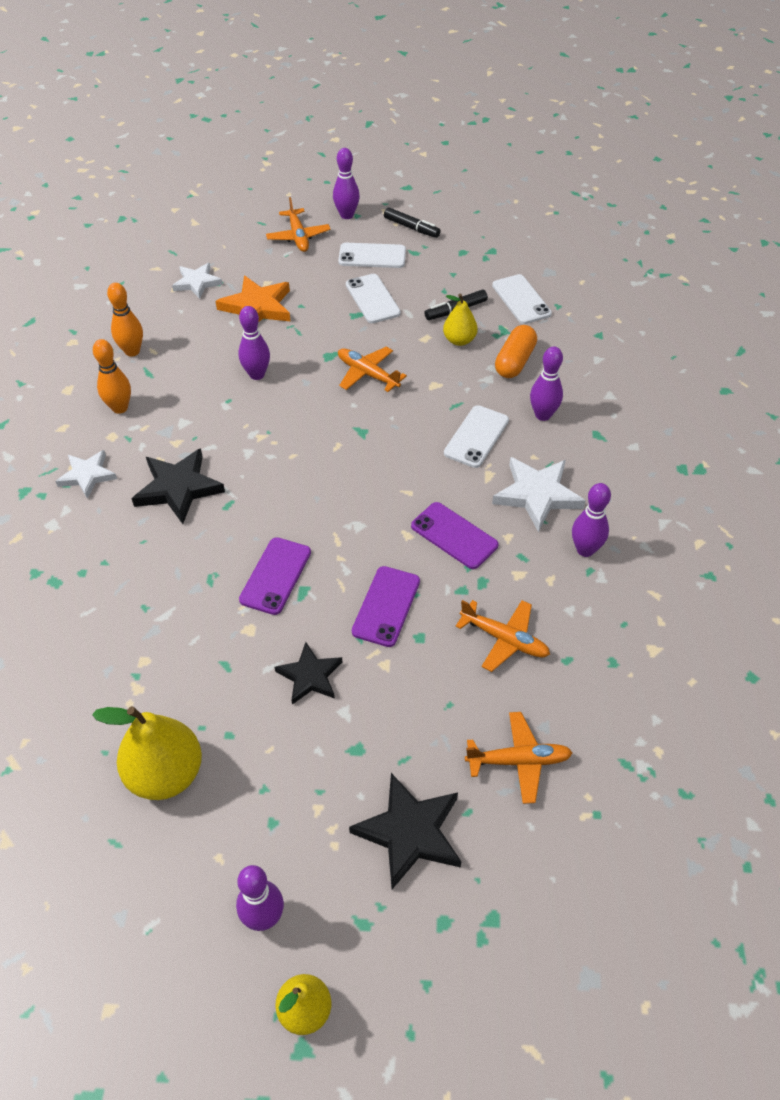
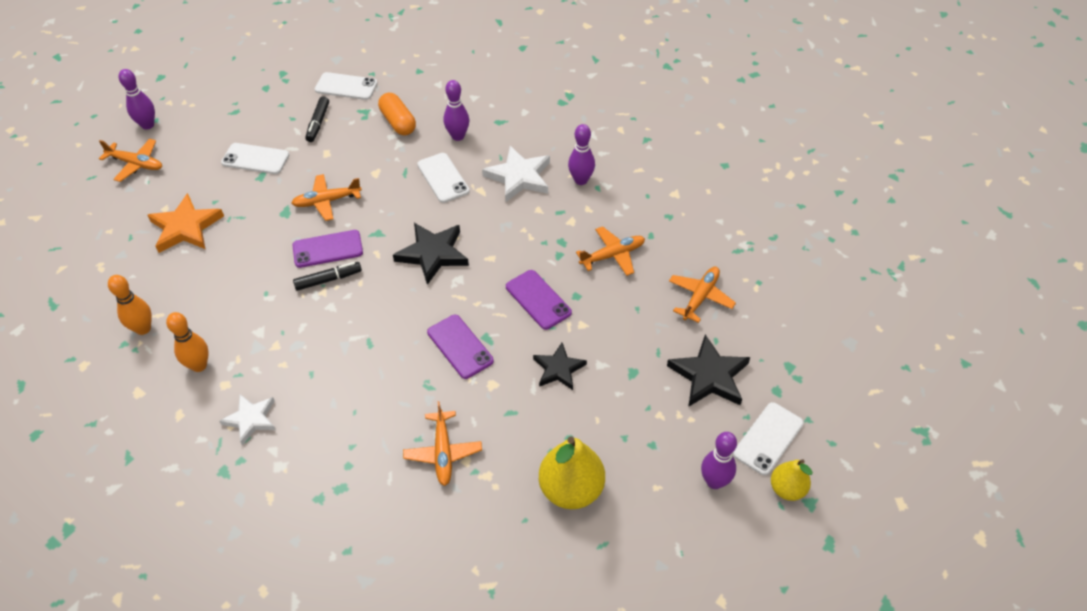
camera: 55 degrees left, 0 degrees up
black star [132,448,225,524] -> black star moved to [393,223,469,285]
white star [172,263,223,299] -> none
purple bowling pin [238,306,270,380] -> none
white phone [338,243,406,268] -> white phone moved to [733,402,804,475]
black marker [384,207,441,238] -> black marker moved to [293,262,362,291]
purple phone [411,502,499,569] -> purple phone moved to [293,230,363,268]
yellow pear [443,294,478,346] -> none
none -> orange plane [403,401,482,486]

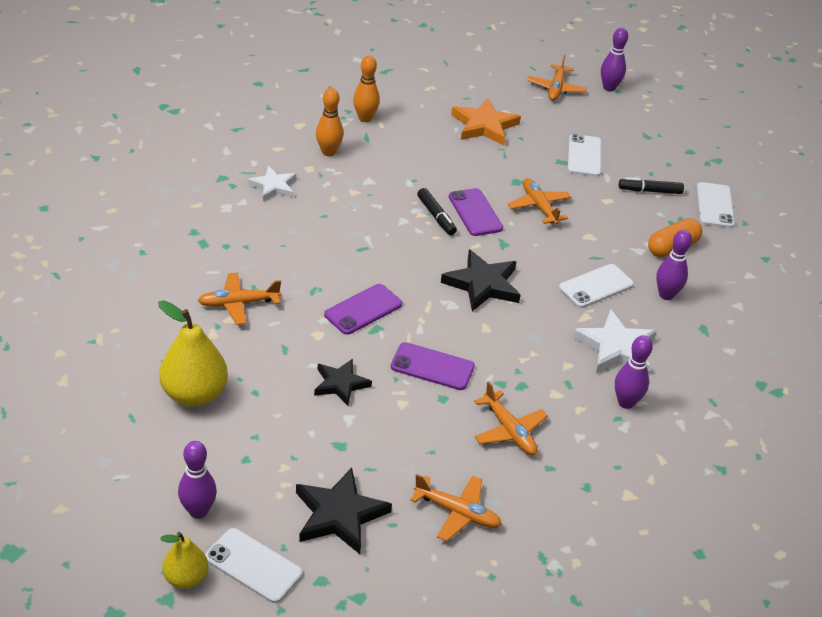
camera: 80 degrees right, 10 degrees down
purple phone [506,270,572,330] -> purple phone turned 60 degrees clockwise [391,342,475,390]

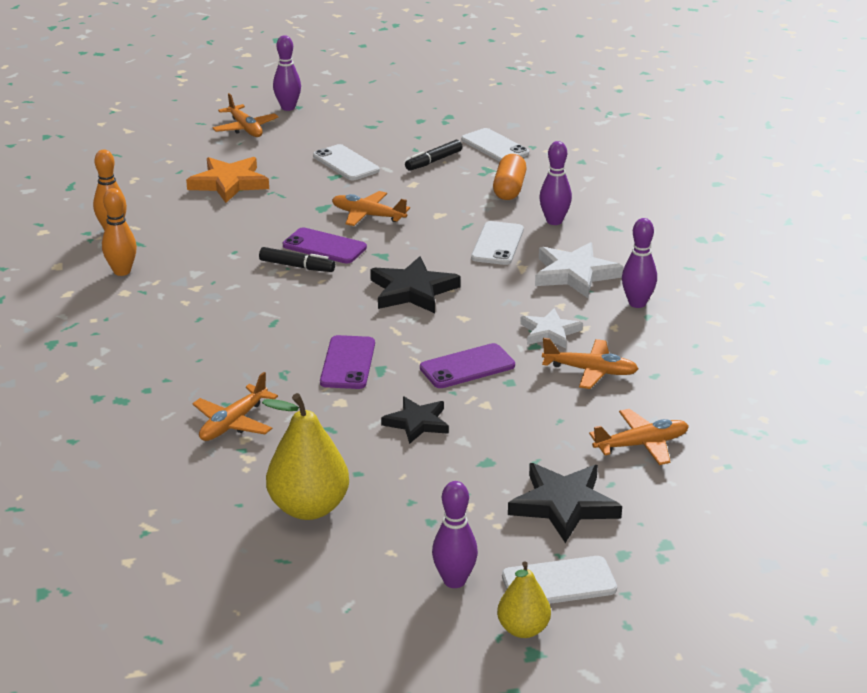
camera: 40 degrees left, 10 degrees down
white star [248,166,296,201] -> white star moved to [520,308,583,348]

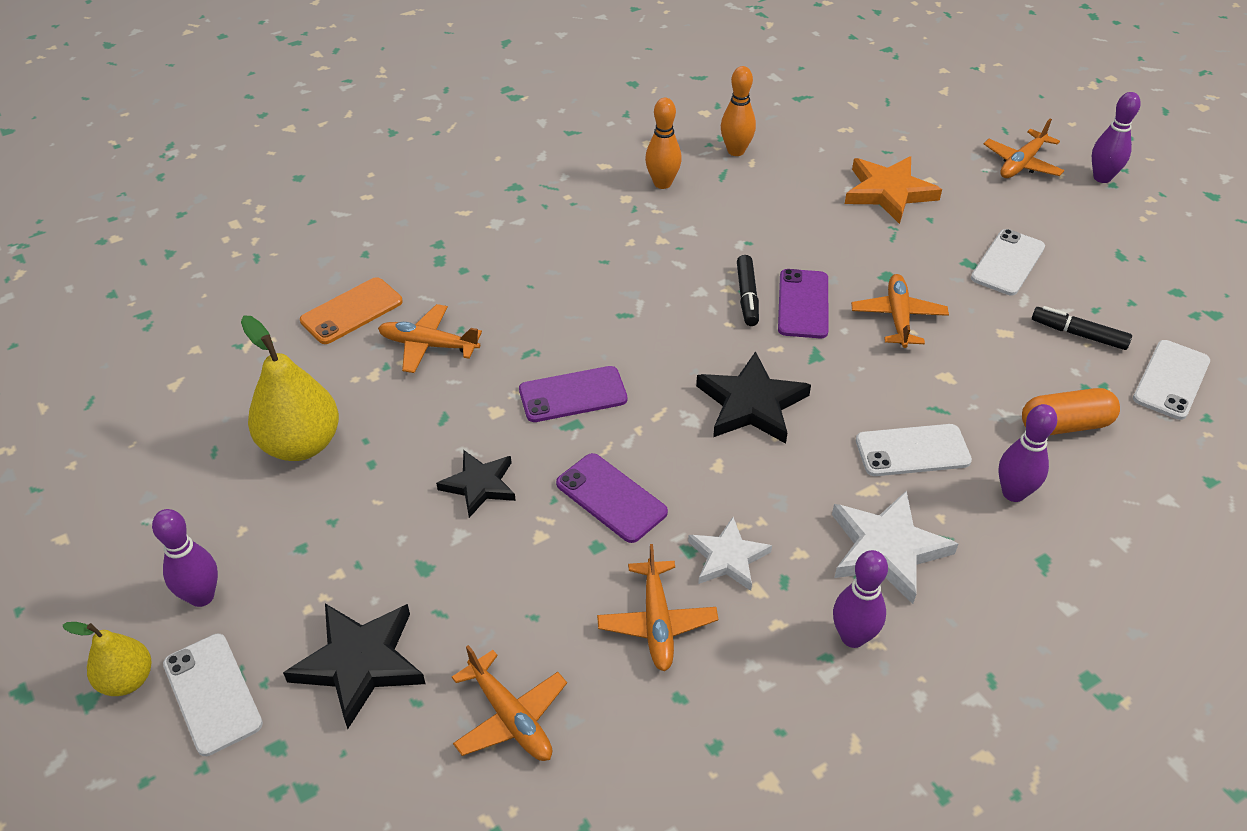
camera: 70 degrees right, 15 degrees up
none -> orange phone [300,277,403,344]

